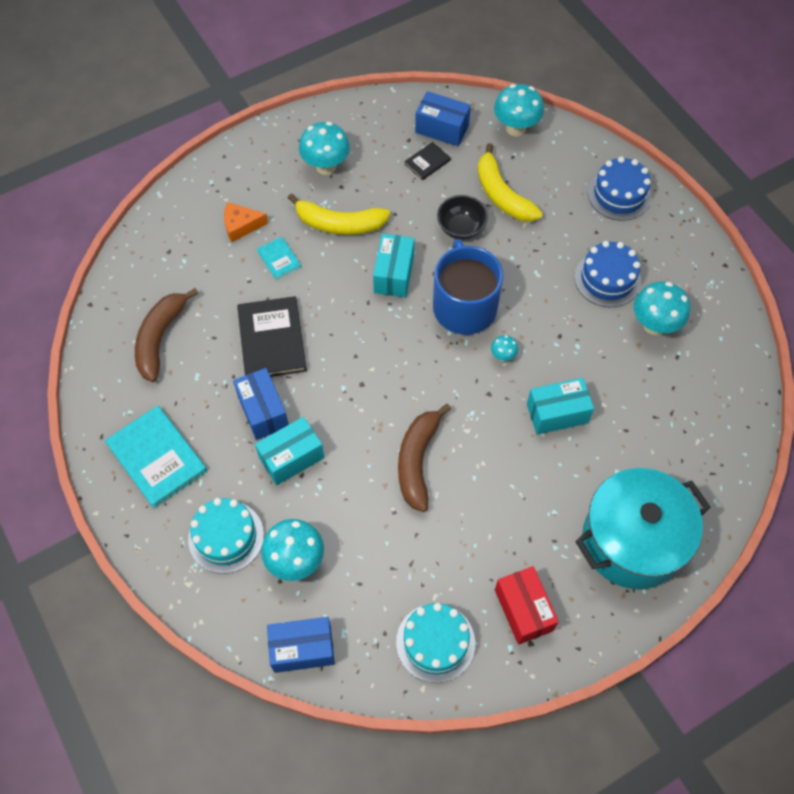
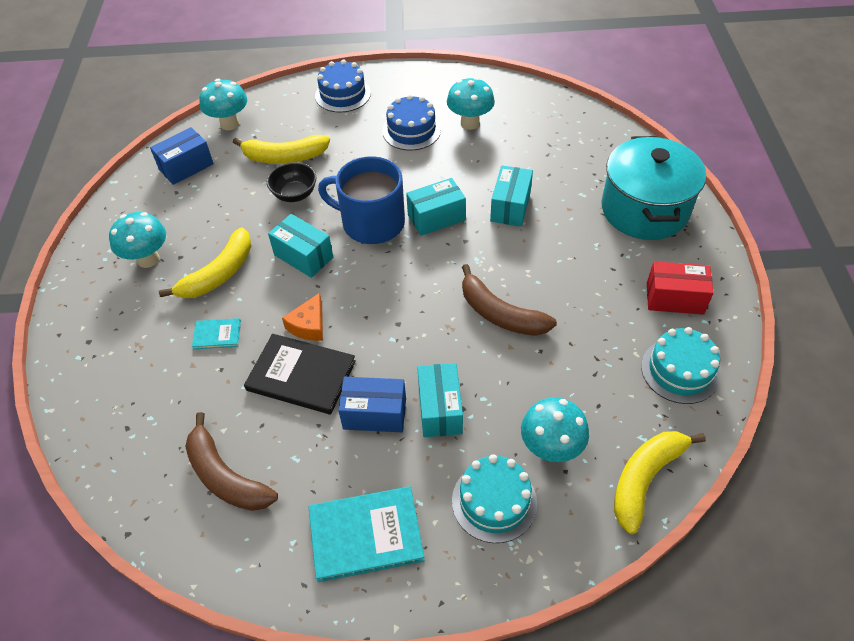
camera: 60 degrees left, 10 degrees down
orange cheese [224,202,268,242] -> orange cheese moved to [282,293,323,341]
blue box [267,617,335,673] -> yellow banana [614,431,706,534]
black book [404,142,451,180] -> none
turquoise mushroom [491,335,518,361] -> turquoise box [406,178,466,236]

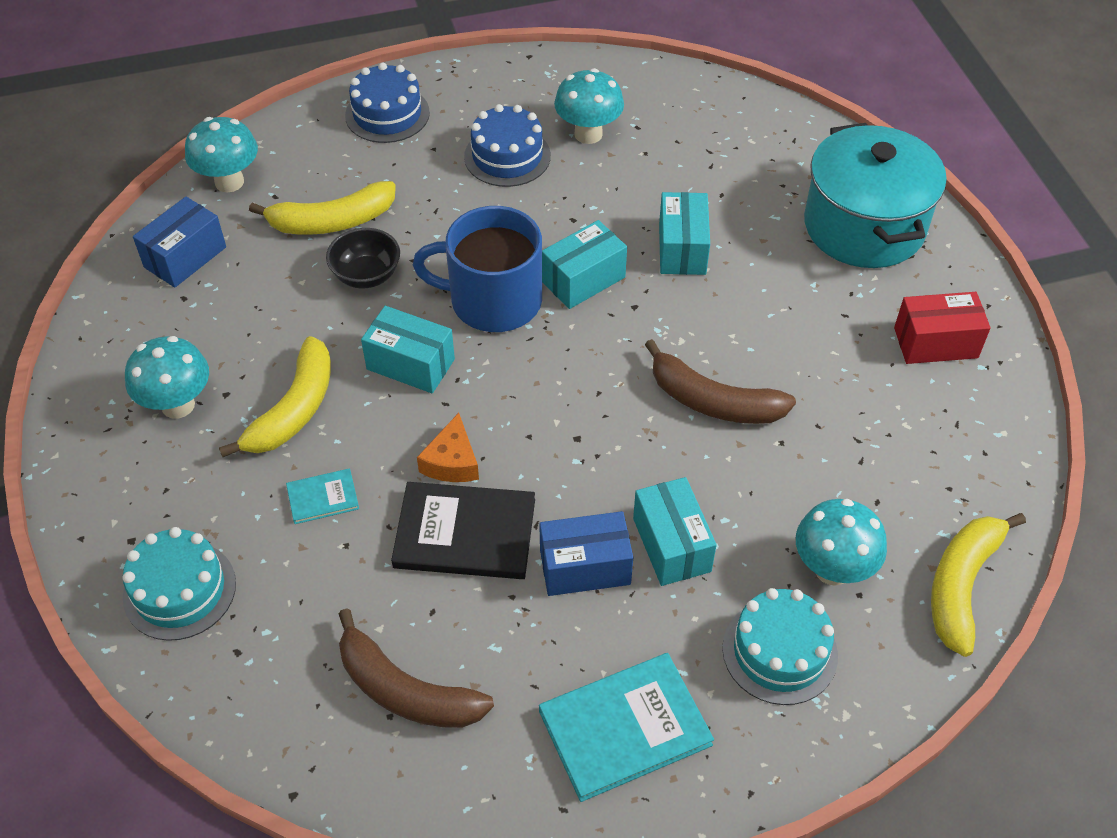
camera: 15 degrees left, 0 degrees up
turquoise cake [641,327,720,404] -> turquoise cake moved to [123,527,236,641]

